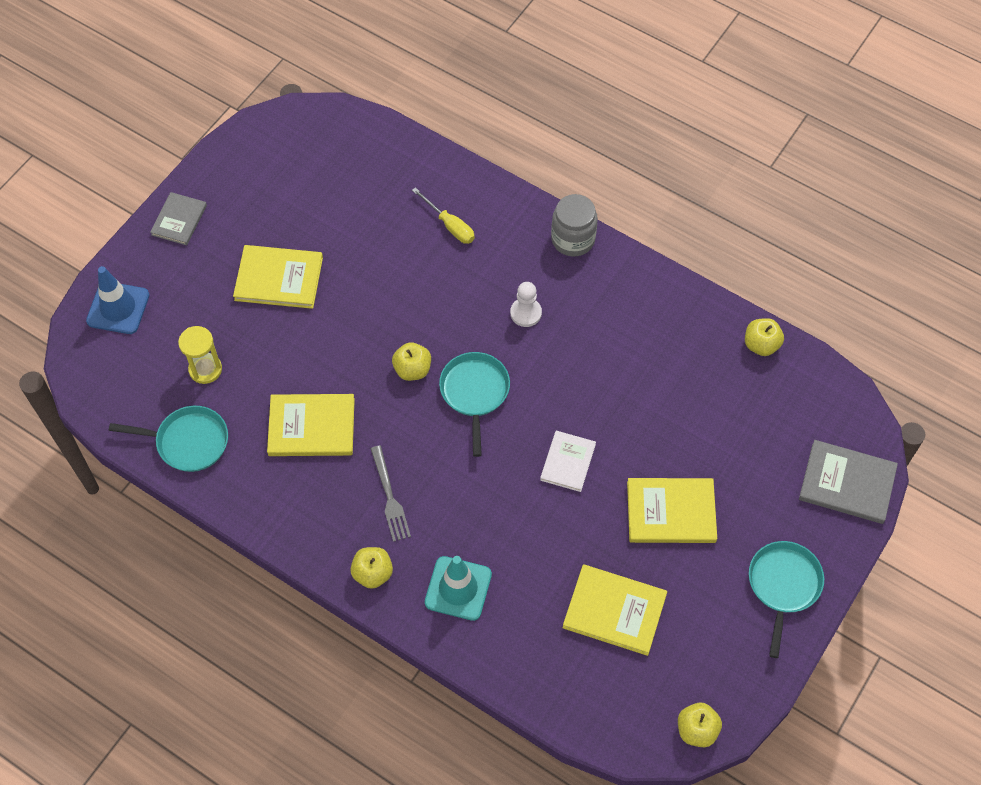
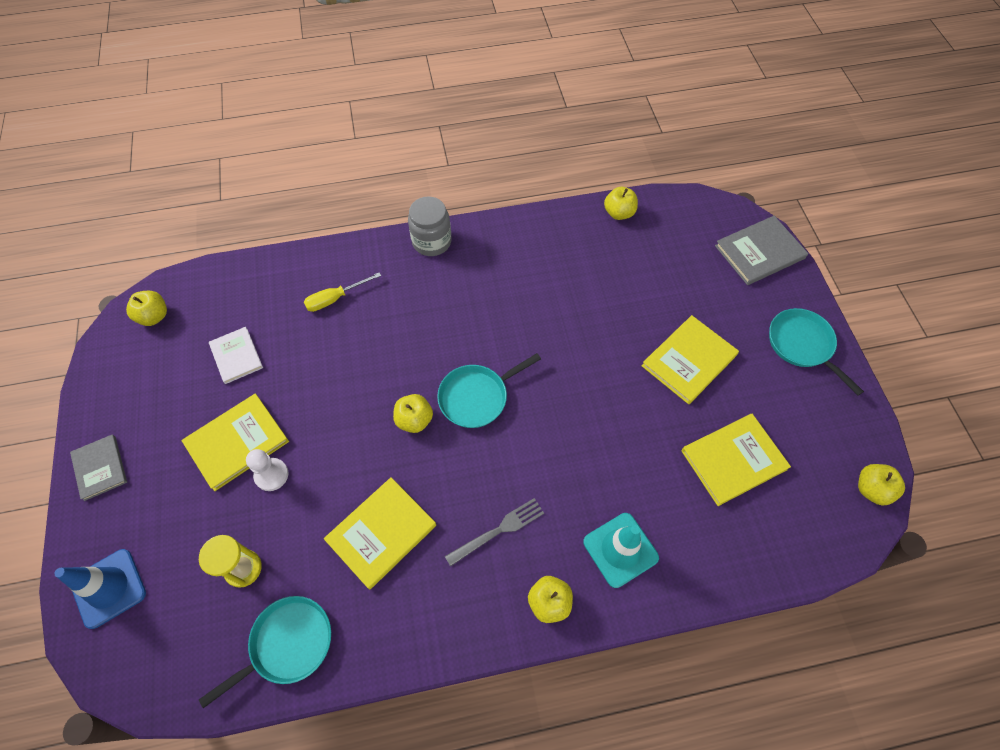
camera: 45 degrees left, 0 degrees up
grey fork [370,445,411,542] -> grey fork turned 60 degrees counterclockwise [445,498,544,567]
yellow screwdriver [412,187,475,244] -> yellow screwdriver turned 150 degrees clockwise [304,272,381,312]
turquoise pan [439,352,510,457] -> turquoise pan turned 75 degrees counterclockwise [437,353,541,428]
white pawn [510,282,542,327] -> white pawn moved to [246,449,288,491]
white book [540,431,596,492] -> white book moved to [209,327,263,384]
none -> yellow apple [126,291,167,326]

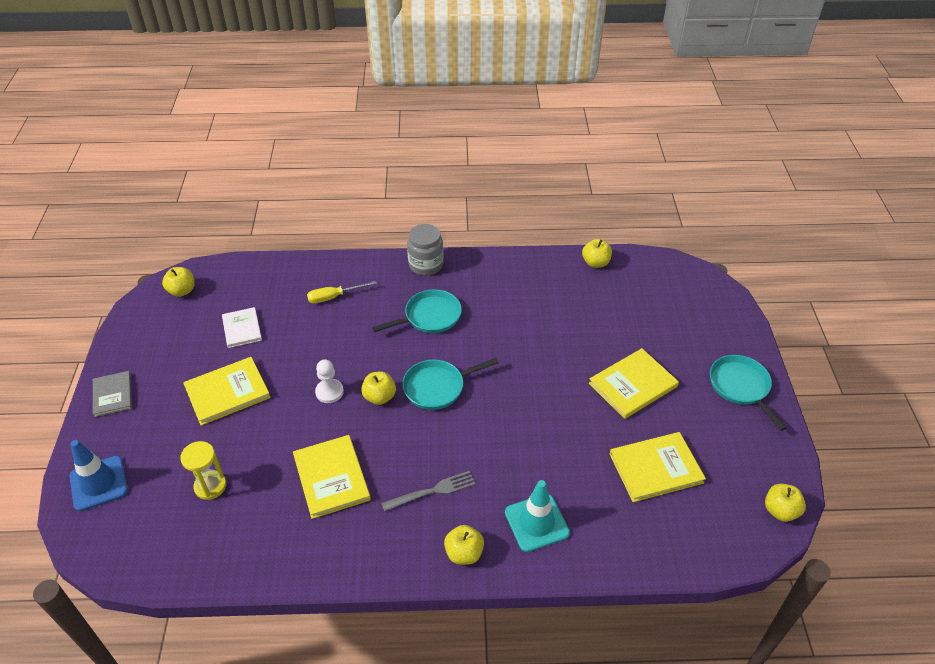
camera: 10 degrees right, 15 degrees down
turquoise pan [199,596,331,708] -> turquoise pan moved to [372,289,462,333]
white pawn [246,449,288,491] -> white pawn moved to [315,359,344,403]
yellow book [324,477,436,590] -> yellow book turned 75 degrees counterclockwise [293,435,371,519]
grey book [715,216,808,285] -> none

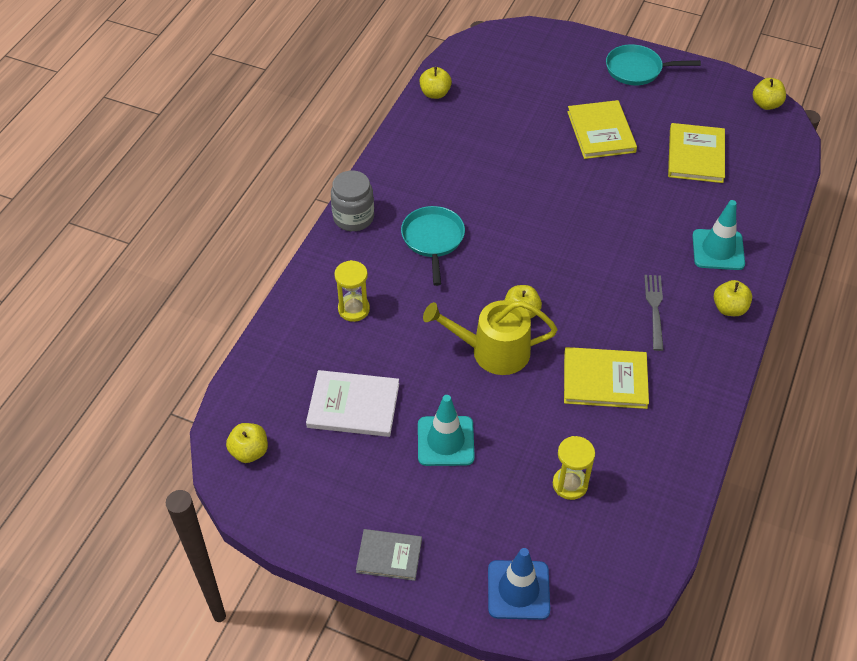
camera: 65 degrees left, 5 degrees up
yellow book [183,357,271,426] -> turquoise traffic cone [418,395,475,466]
white book [222,307,262,348] -> white book [306,370,399,437], size x1.53
yellow screwdriver [307,281,377,304] -> yellow hourglass [334,260,370,322]
white pawn [315,359,344,403] -> yellow watering can [423,300,557,375]
turquoise pan [402,358,499,410] -> none

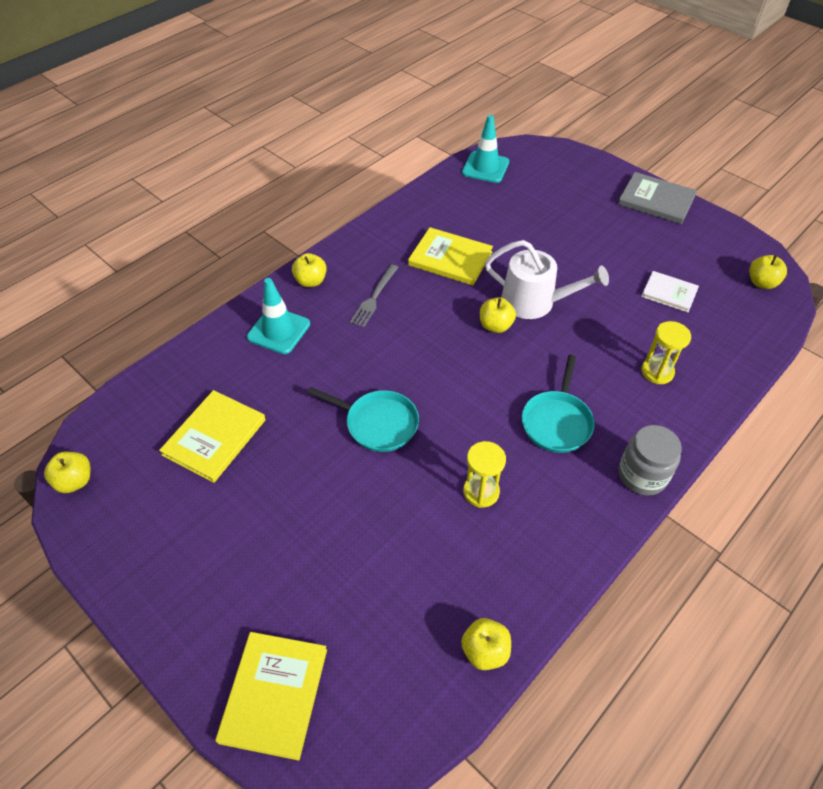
camera: 160 degrees left, 0 degrees up
white book [306,370,399,437] -> white book [641,271,699,312], size x0.65
grey book [356,529,422,581] -> grey book [618,172,697,224], size x1.53
turquoise traffic cone [418,395,475,466] -> turquoise traffic cone moved to [462,115,509,183]
yellow watering can [423,300,557,375] -> white watering can [485,240,609,319]
blue traffic cone [488,548,550,620] -> none
yellow hourglass [553,436,595,500] -> yellow hourglass moved to [463,441,506,508]
yellow book [567,100,637,159] -> yellow book moved to [215,632,327,761]
turquoise pan [606,44,701,85] -> turquoise pan moved to [307,387,419,452]

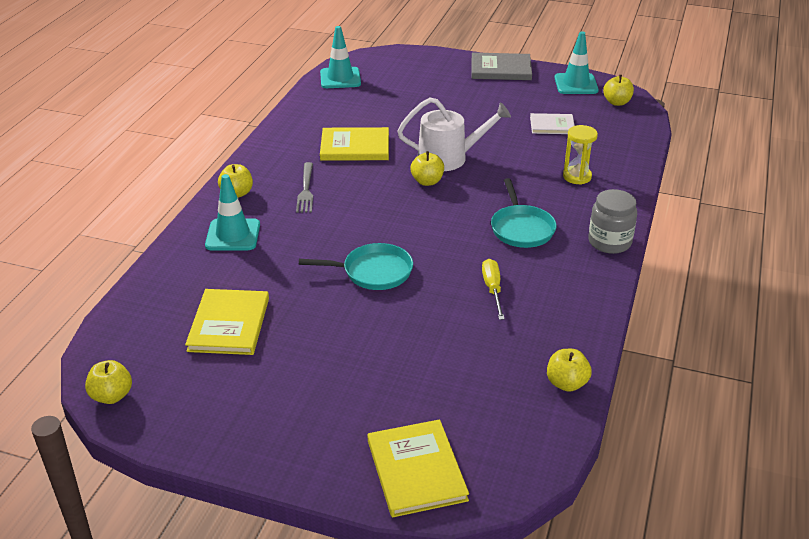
camera: 25 degrees left, 15 degrees down
yellow hourglass [463,441,506,508] -> yellow screwdriver [482,259,505,320]
none -> turquoise traffic cone [555,31,599,94]

